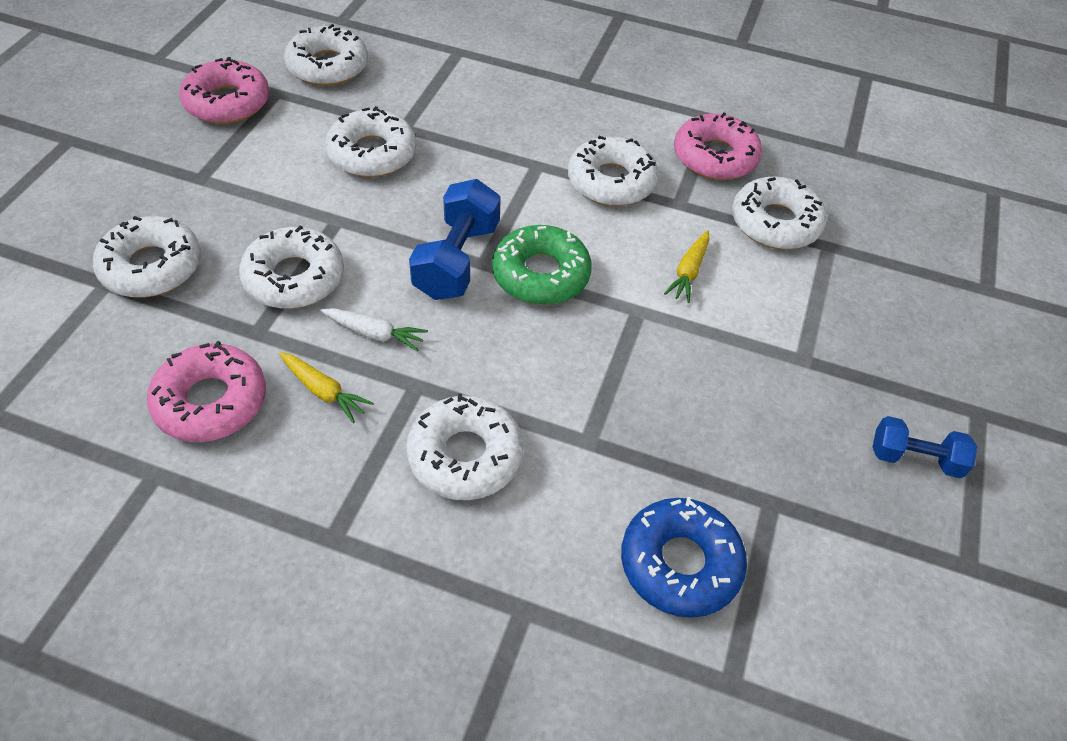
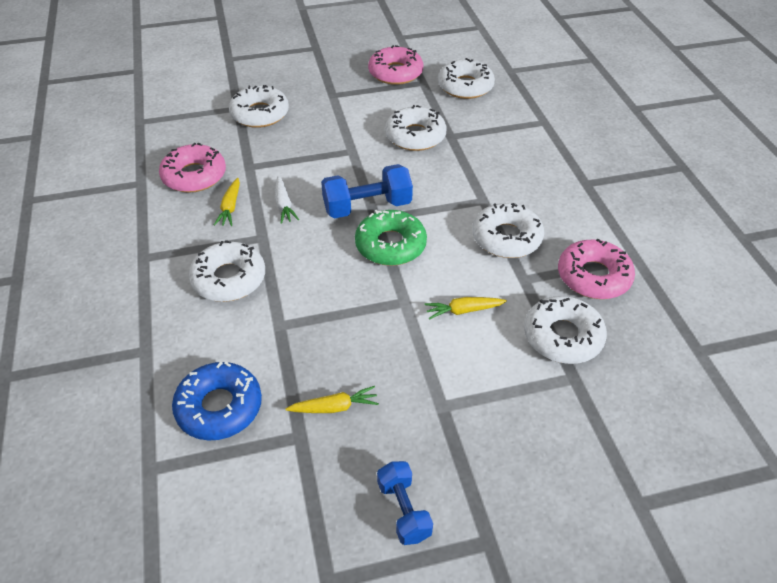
camera: 60 degrees right, 5 degrees down
white donut [239,225,344,309] -> none
none -> yellow carrot [286,386,379,413]

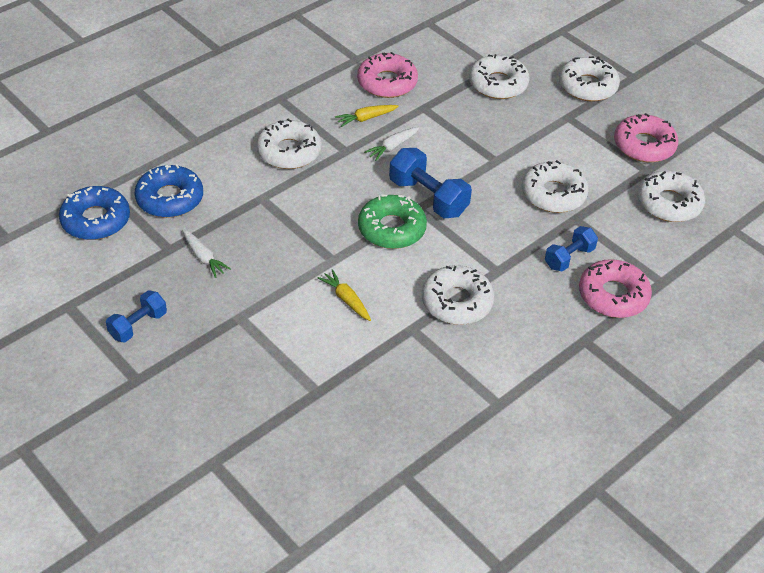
camera: 60 degrees right, 0 degrees up
yellow carrot [286,386,379,413] -> white carrot [182,229,231,278]
white donut [524,296,607,364] -> white donut moved to [559,56,620,102]
pink donut [558,239,635,299] -> pink donut moved to [579,259,652,318]
none -> blue donut [59,186,130,240]
none -> blue dumbbell [545,226,598,272]

